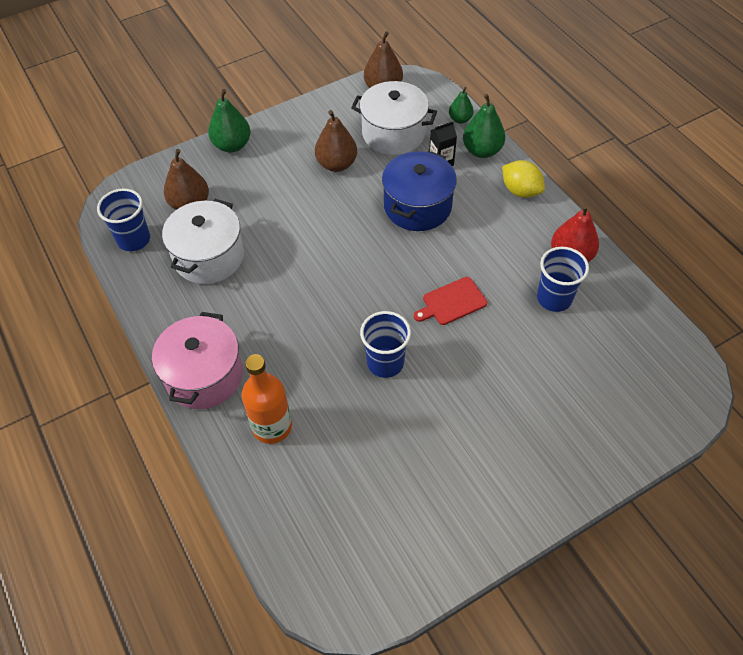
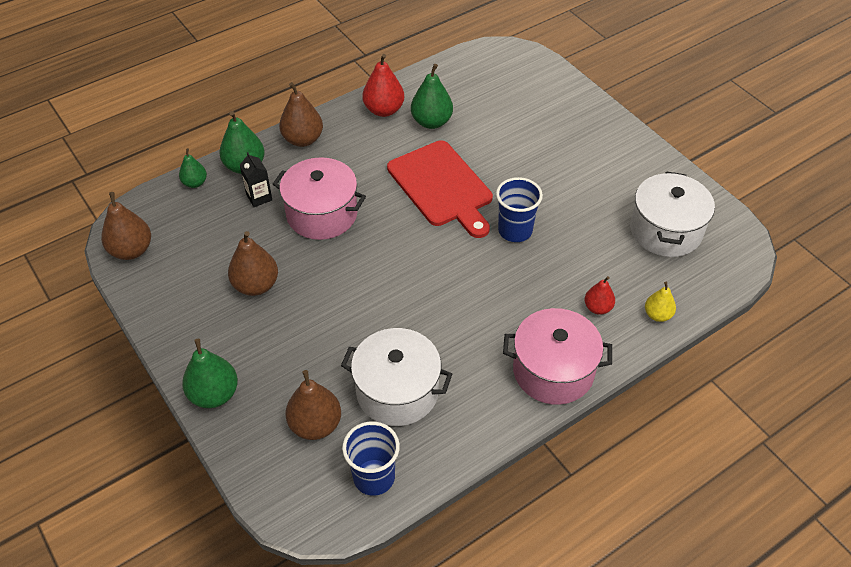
camera: 95 degrees left, 5 degrees down
orange bottle [242,354,292,444] -> red pear [584,276,615,315]
white pot [351,81,437,155] -> white pot moved to [630,171,715,257]
blue pot [382,151,457,231] -> pink pot [273,157,366,240]
red cutting board [414,277,487,325] -> red cutting board [387,140,493,238], size x1.91
yellow lemon [502,160,545,198] -> brown pear [279,82,323,147]
blue cup [537,247,589,312] -> green pear [411,64,453,129]
none -> yellow pear [645,282,676,322]

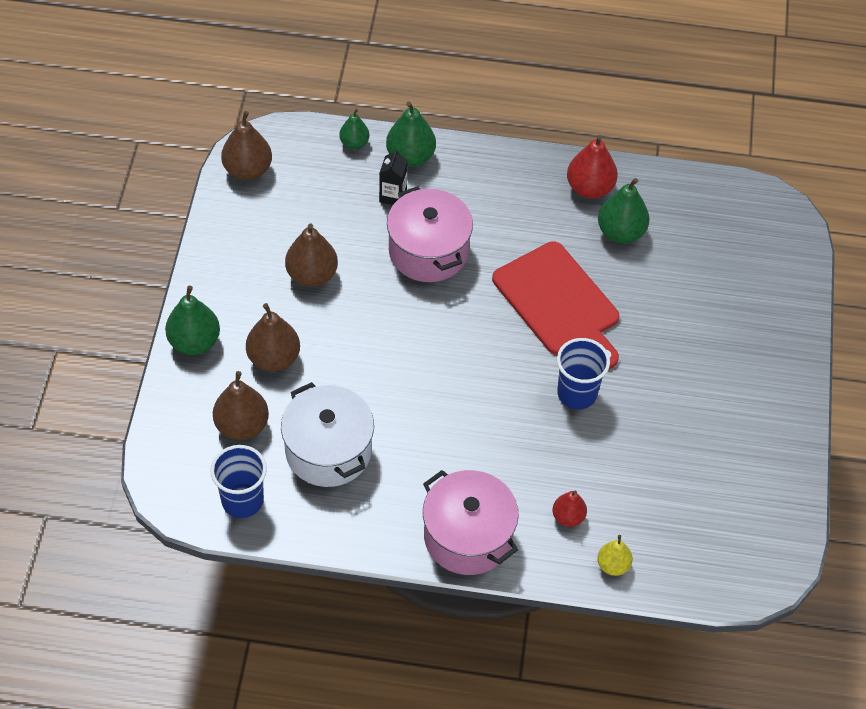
camera: 40 degrees right, 5 degrees up
brown pear [279,82,323,147] -> brown pear moved to [246,303,300,372]
red cutting board [387,140,493,238] -> red cutting board turned 45 degrees counterclockwise [492,241,619,369]
white pot [630,171,715,257] -> none

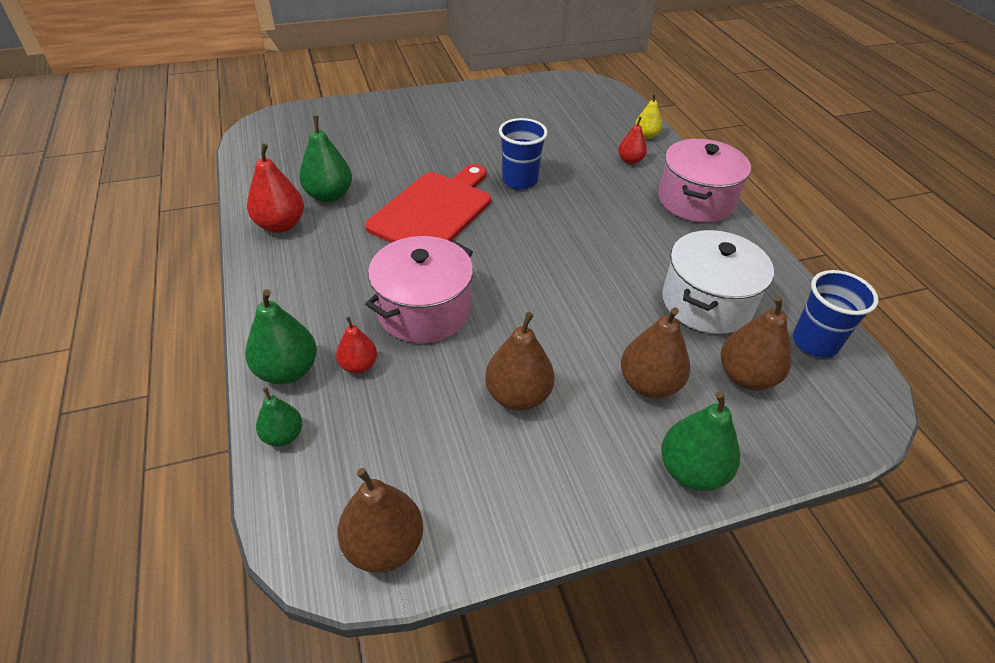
camera: 115 degrees left, 10 degrees down
black carton [379,149,408,205] -> red pear [336,317,377,374]

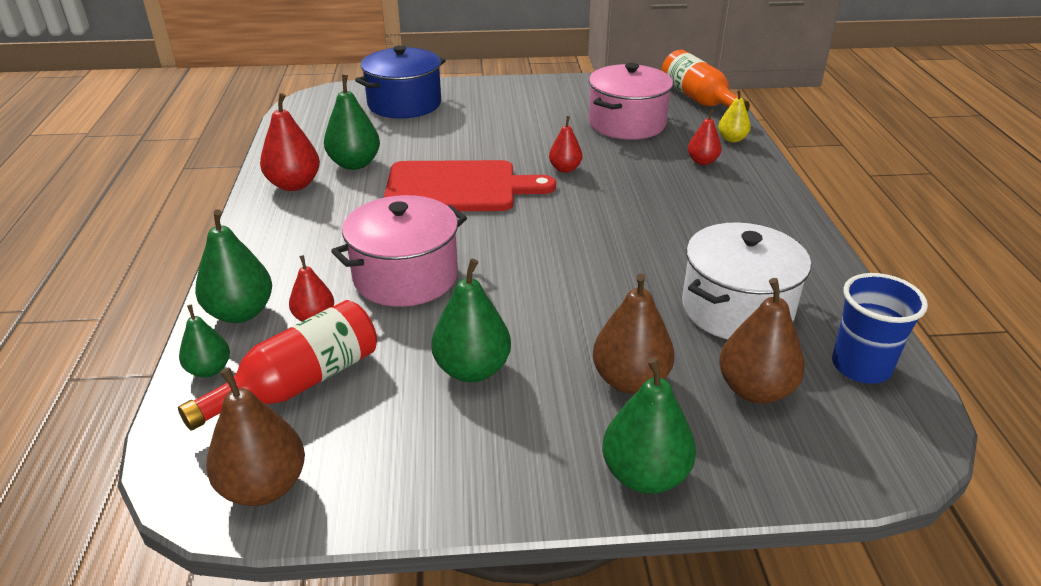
camera: 15 degrees right, 10 degrees down
red cutting board [365,164,491,243] -> red cutting board turned 45 degrees clockwise [384,160,556,211]
brown pear [485,312,555,411] -> green pear [431,258,511,382]
blue cup [499,118,548,190] -> red pear [549,116,582,173]
pink pot [658,139,751,223] -> pink pot moved to [589,63,673,139]
none -> red bottle [178,300,377,431]
none -> blue pot [355,45,446,119]
none -> orange bottle [661,50,750,112]

